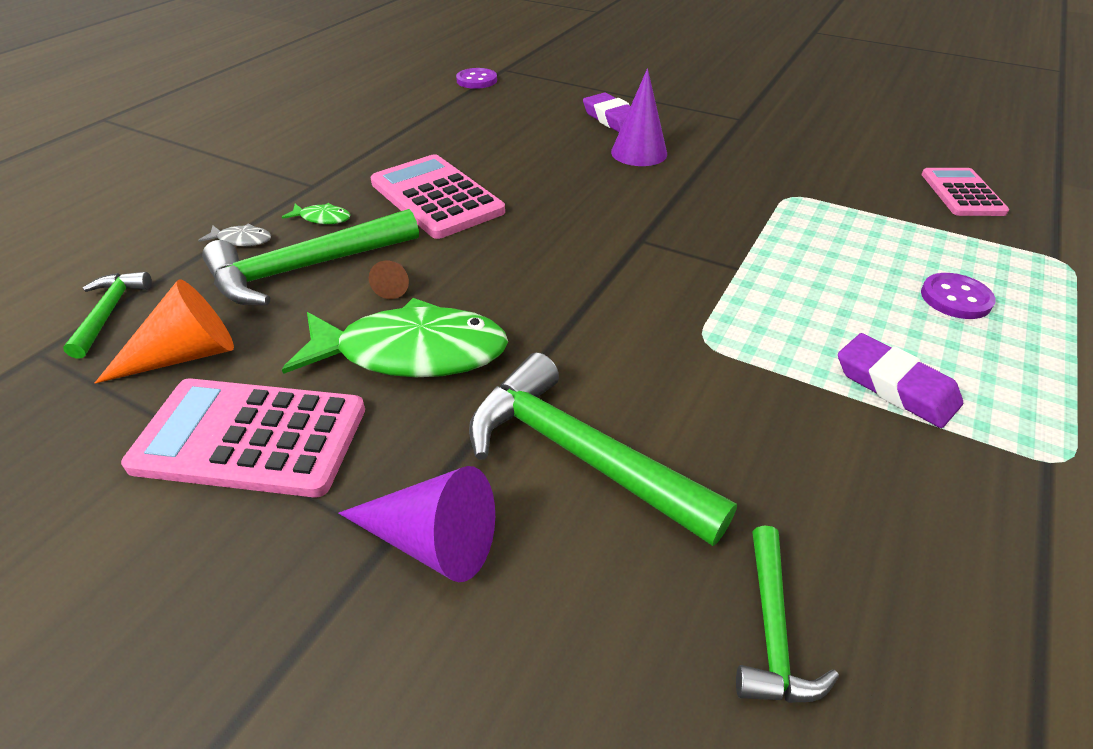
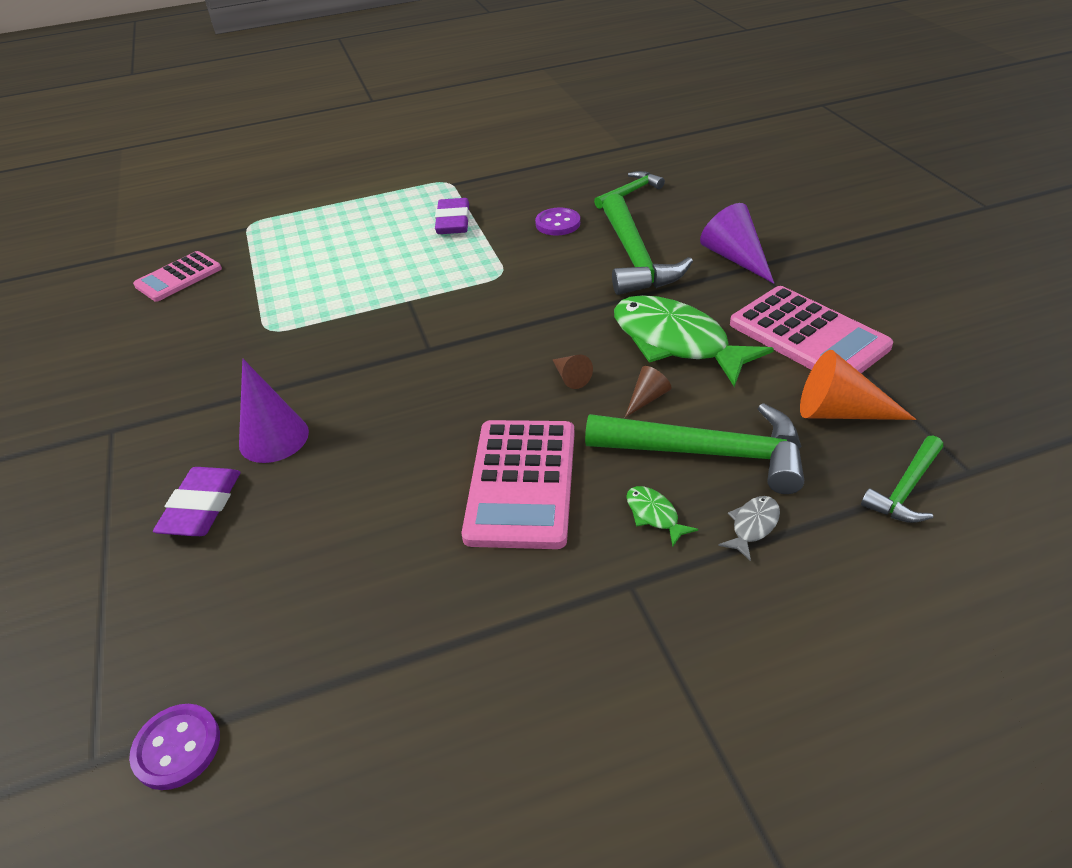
camera: 135 degrees left, 0 degrees up
grey fish [198,223,271,246] -> grey fish turned 75 degrees clockwise [718,496,780,561]
purple button [921,273,996,319] -> purple button moved to [535,208,580,236]
none -> brown cone [553,354,593,389]

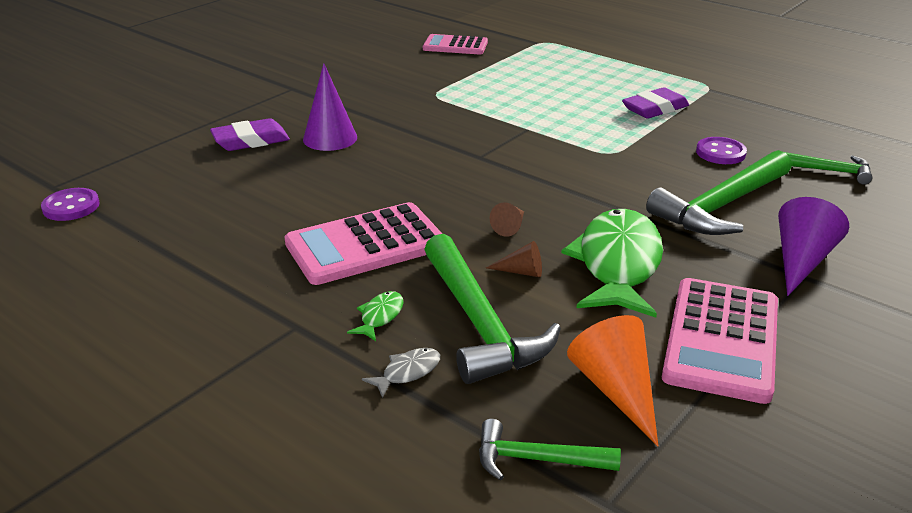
camera: 55 degrees right, 10 degrees down
grey fish [718,496,780,561] -> grey fish turned 45 degrees counterclockwise [362,348,440,398]

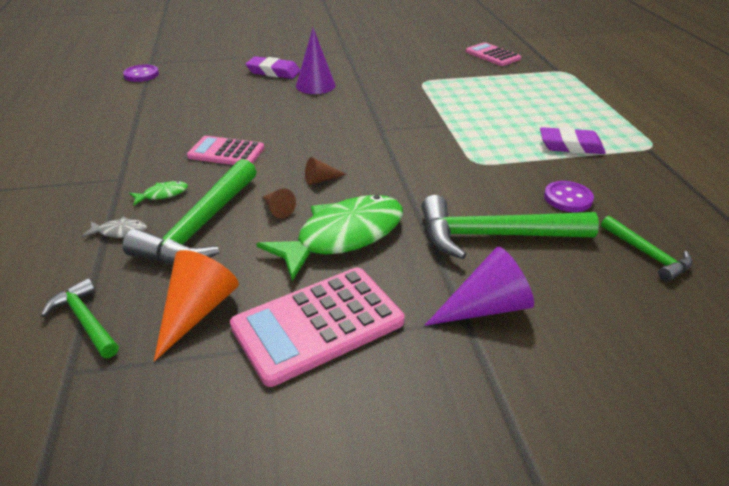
camera: 40 degrees right, 5 degrees up
pink calculator [284,202,442,285] -> pink calculator [187,136,264,165], size x0.64

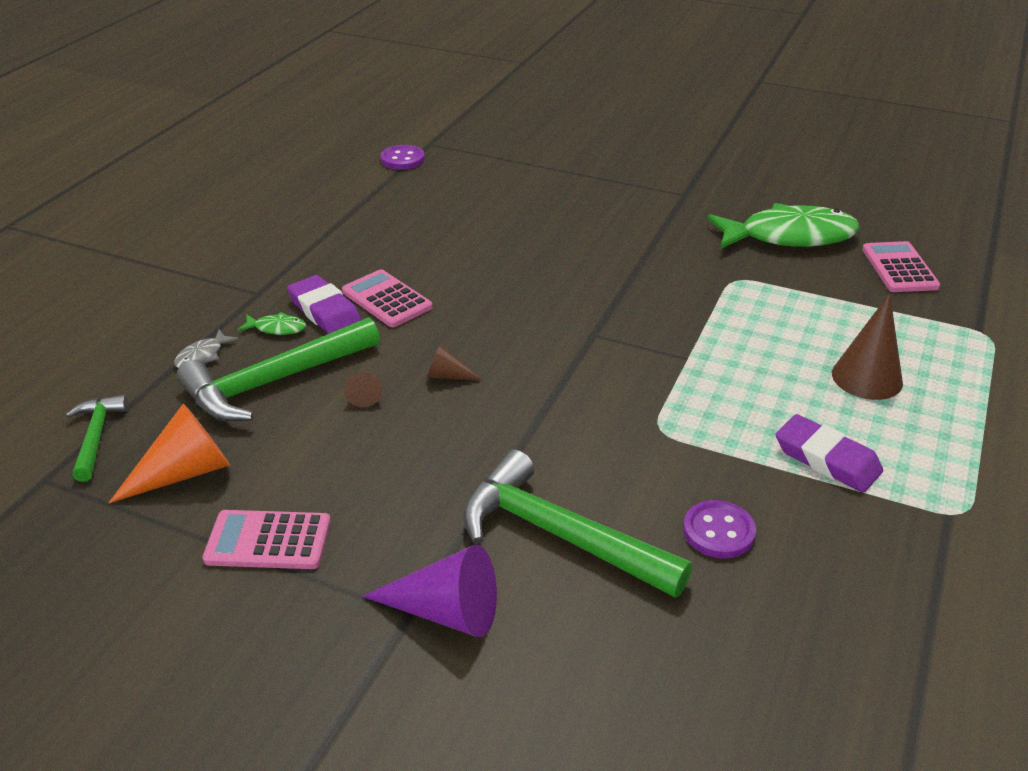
camera: 35 degrees right, 0 degrees up
grey fish [82,217,147,238] -> grey fish turned 90 degrees clockwise [174,330,239,368]
pink calculator [230,267,404,387] -> pink calculator [202,510,331,569], size x0.64
purple eraser [246,56,300,79] -> purple eraser moved to [287,275,361,334]
green fish [257,195,403,281] -> green fish moved to [707,203,860,249]
purple cone [296,28,335,94] -> none
green hammer [601,216,693,282] -> none
none -> brown cone [832,293,903,400]

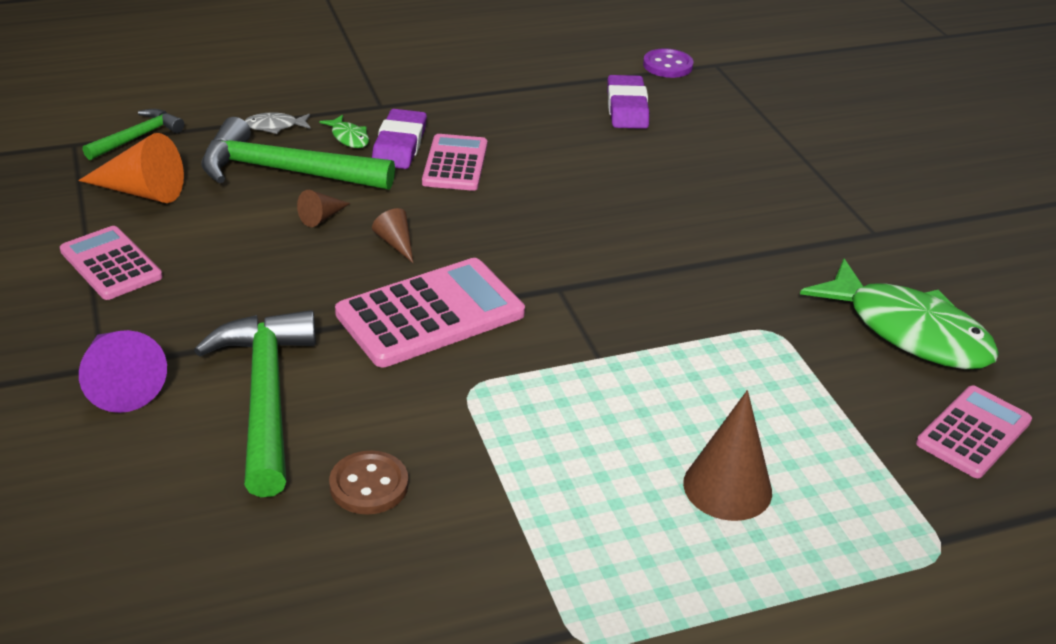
camera: 45 degrees right, 0 degrees up
purple button [683,500,756,559] -> brown button [329,451,408,515]
purple eraser [776,414,883,493] -> purple eraser moved to [607,75,649,129]
none -> pink calculator [335,258,525,367]

